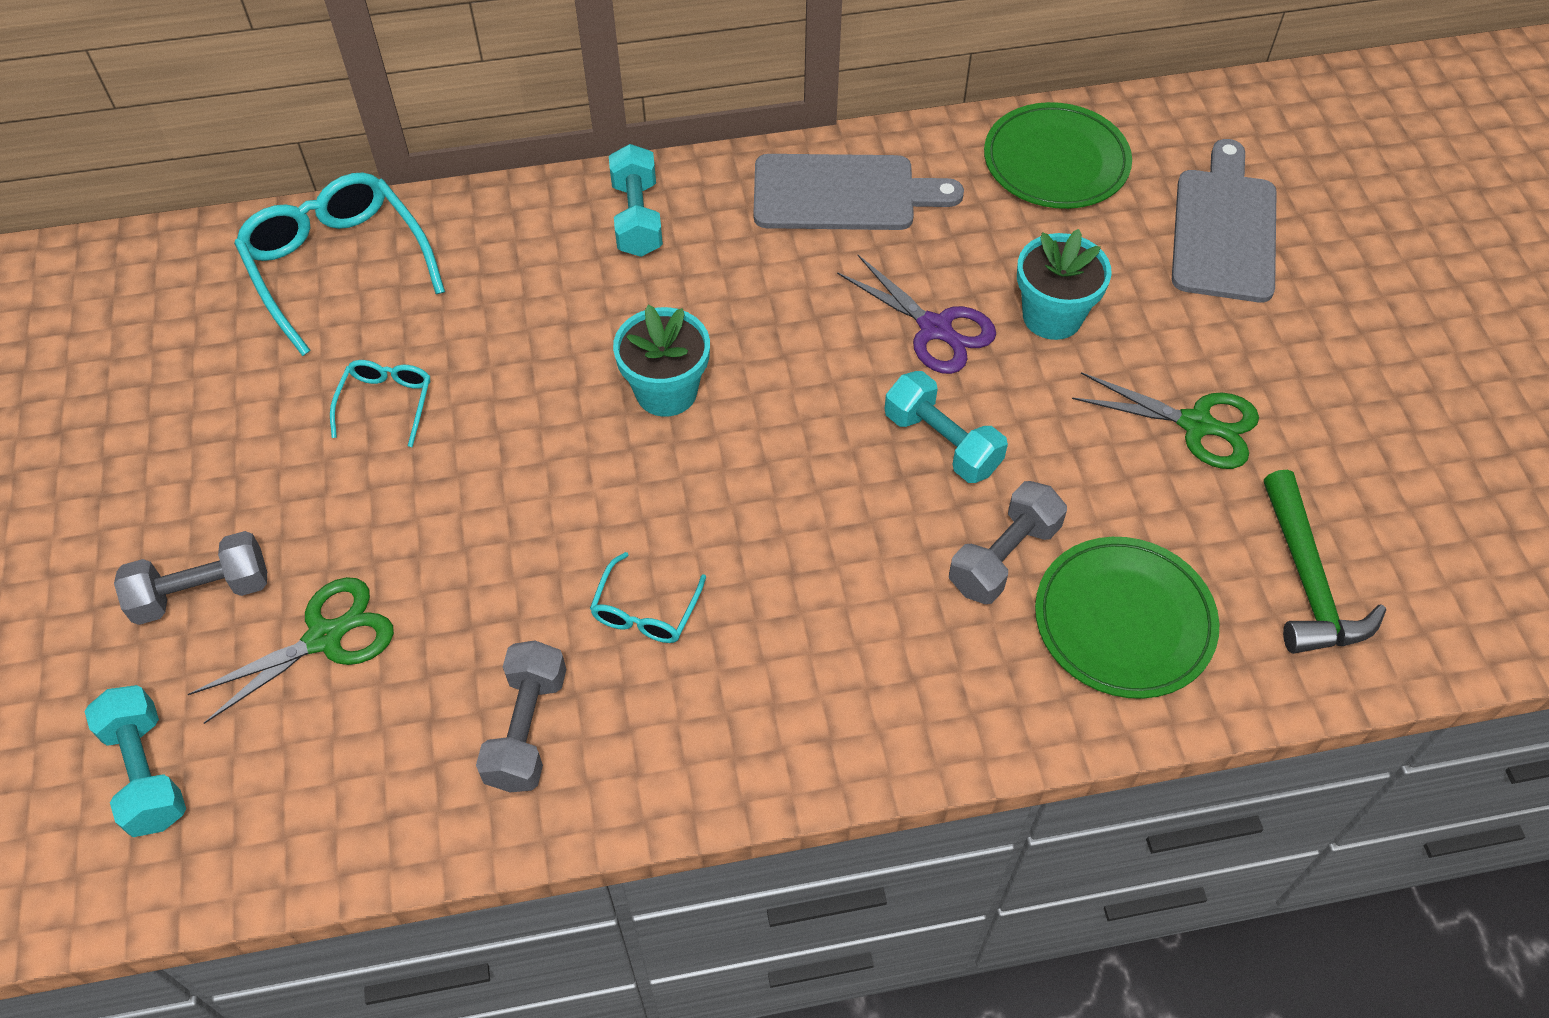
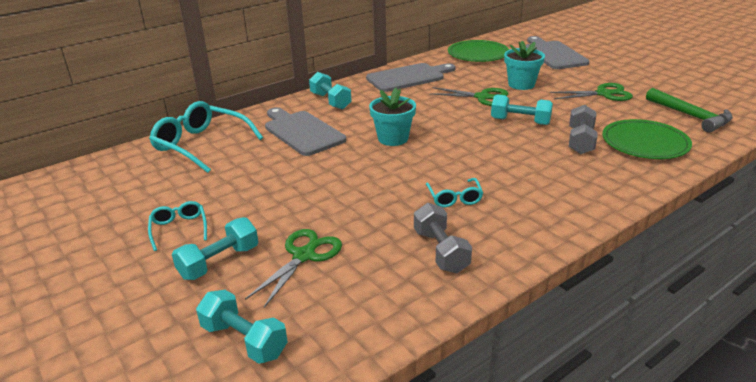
camera: 25 degrees left, 25 degrees down
grey dumbbell [114,531,267,625] -> turquoise dumbbell [172,217,258,280]
turquoise glasses [330,360,430,447] -> turquoise glasses moved to [148,201,207,251]
purple scissors [837,255,996,374] -> green scissors [429,87,509,106]
none -> grey cutting board [265,107,346,156]

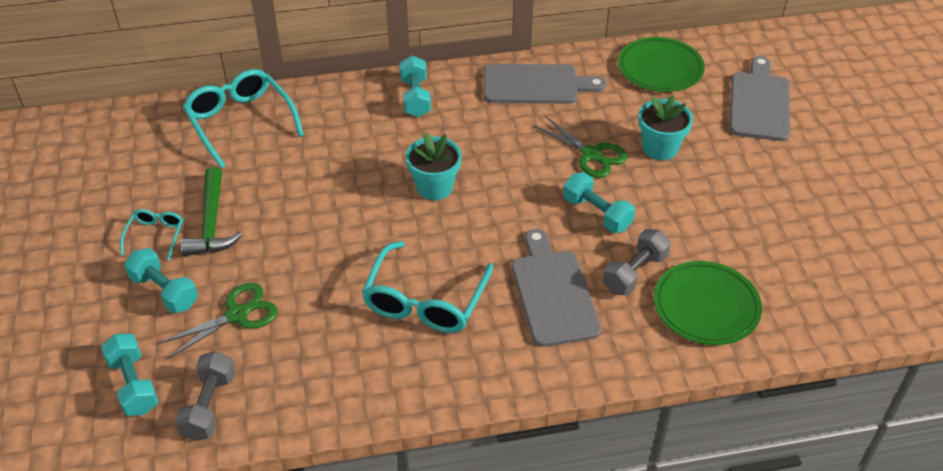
camera: 25 degrees right, 15 degrees up
turquoise dumbbell [172,217,258,280] -> turquoise dumbbell turned 60 degrees clockwise [124,248,198,313]
grey cutting board [265,107,346,156] -> grey cutting board moved to [512,229,601,347]
grey dumbbell [414,203,472,273] -> grey dumbbell moved to [175,351,236,441]
turquoise glasses [426,178,483,207] -> turquoise glasses [362,241,493,333], size x1.96
green scissors [550,83,633,101] -> none
green hammer [646,88,733,133] -> green hammer moved to [181,167,242,256]

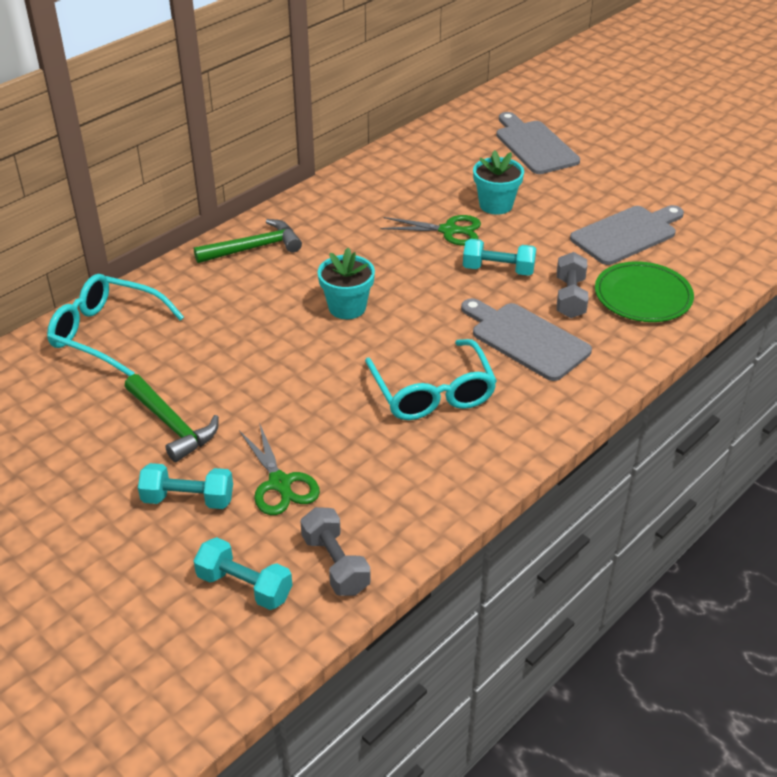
camera: 35 degrees left, 5 degrees down
turquoise glasses [120,209,183,260] -> none
green scissors [157,283,278,359] -> green scissors turned 135 degrees clockwise [239,423,320,515]
turquoise dumbbell [399,56,431,117] -> green hammer [194,219,302,263]
grey cutting board [484,64,607,104] -> grey cutting board moved to [570,205,684,265]
green plate [618,37,705,92] -> none

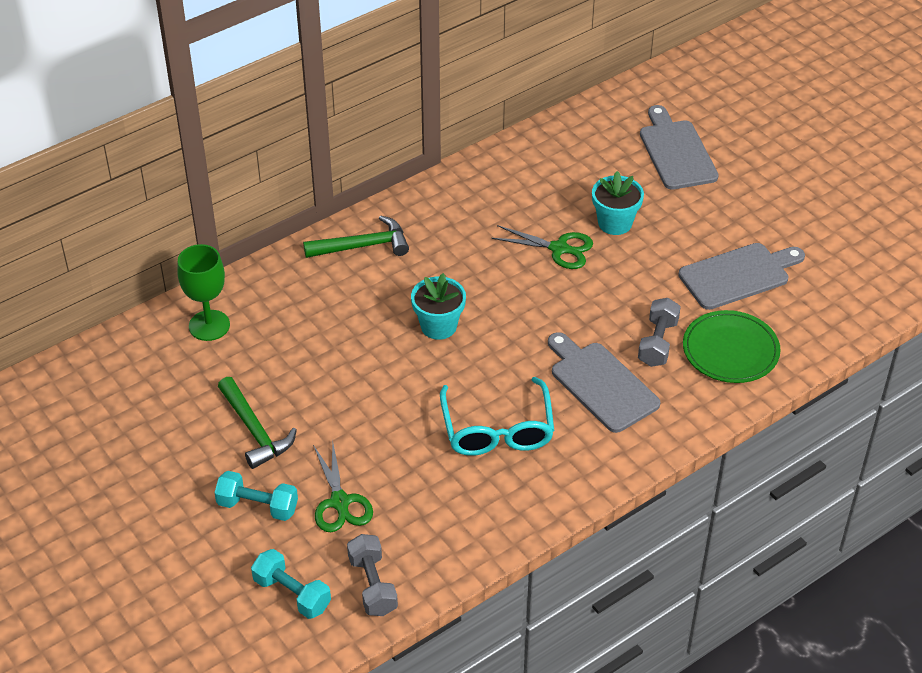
camera: 10 degrees right, 5 degrees up
turquoise glasses [47,274,184,376] -> green goblet [177,244,230,341]
turquoise dumbbell [463,239,536,276] -> none

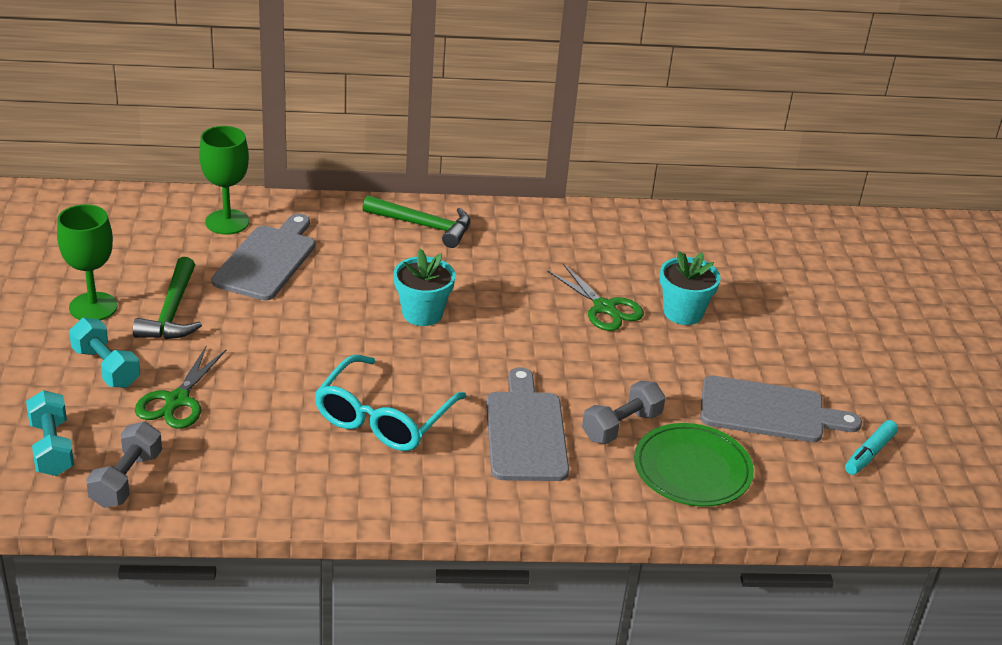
camera: 30 degrees right, 10 degrees down
grey cutting board [640,105,719,190] -> grey cutting board moved to [212,214,315,301]
none -> green goblet [57,204,118,320]
none -> turquoise marker [845,420,898,475]

